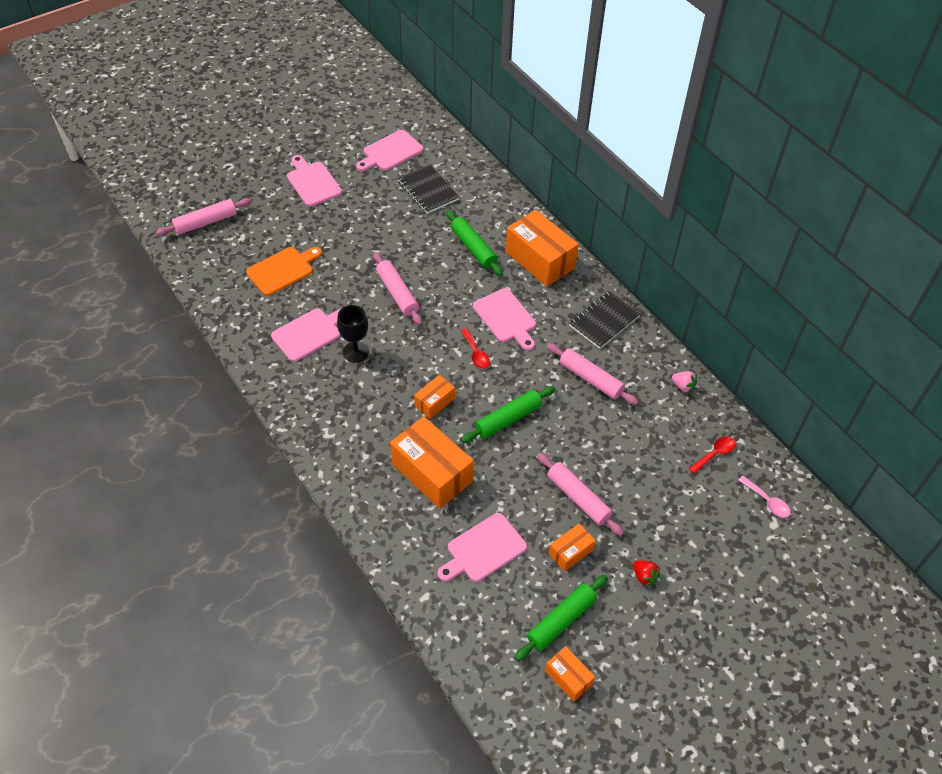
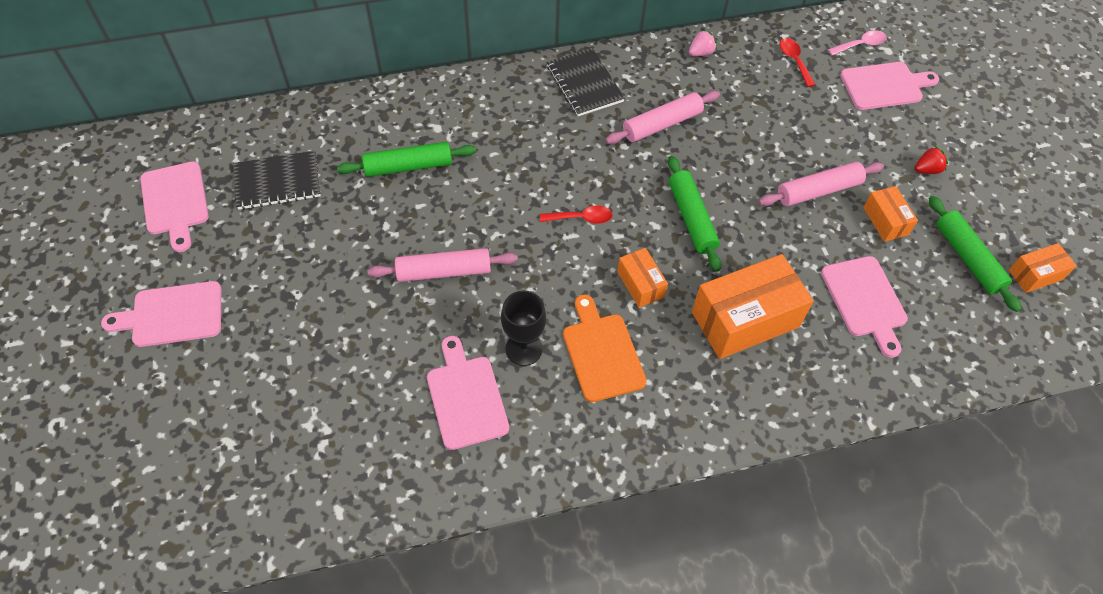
camera: 70 degrees left, 5 degrees up
pink rolling pin [156,198,252,236] -> none
orange cutting board [246,247,322,296] -> orange cutting board moved to [563,294,647,402]
pink cutting board [473,288,536,351] -> pink cutting board moved to [840,62,939,110]
orange box [506,210,579,287] -> none

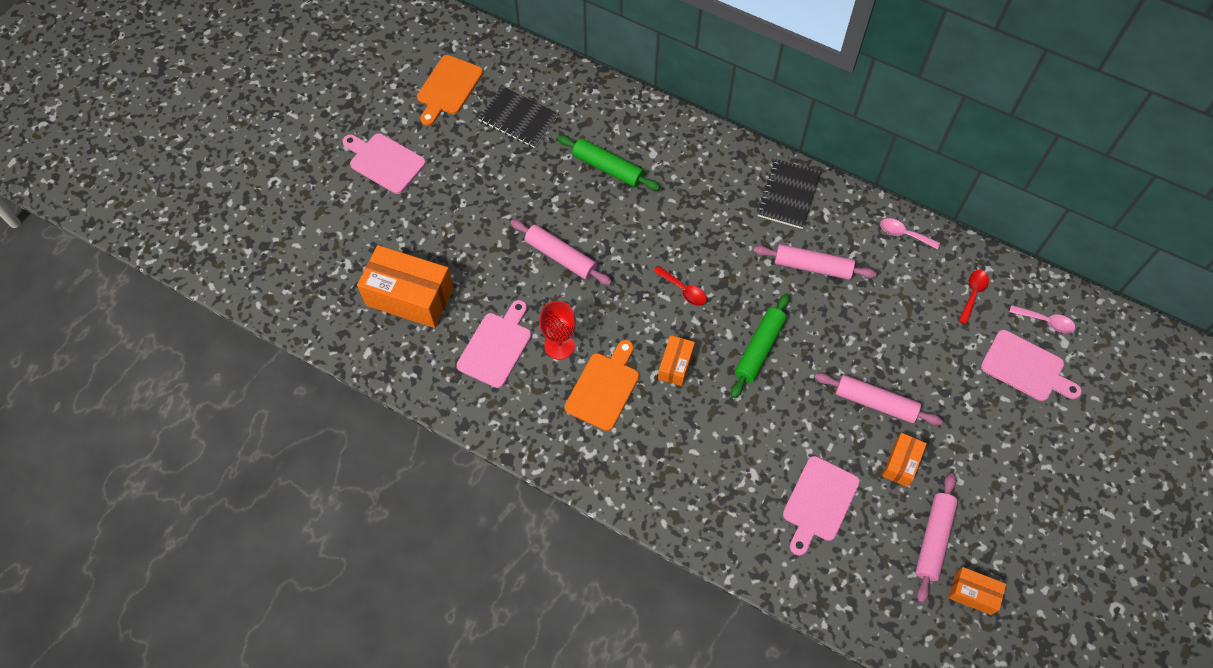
camera: 45 degrees right, 5 degrees up
pink cutting board [140,161,209,252] -> orange cutting board [417,55,483,126]
black goblet [501,290,546,366] -> red goblet [539,301,576,360]
pink strawberry [689,29,717,56] -> pink spoon [880,218,940,250]
orange box [692,254,814,359] -> orange box moved to [357,245,454,328]
red strawberry [915,146,948,174] -> none
green rolling pin [929,196,1021,312] -> pink rolling pin [915,473,958,603]

